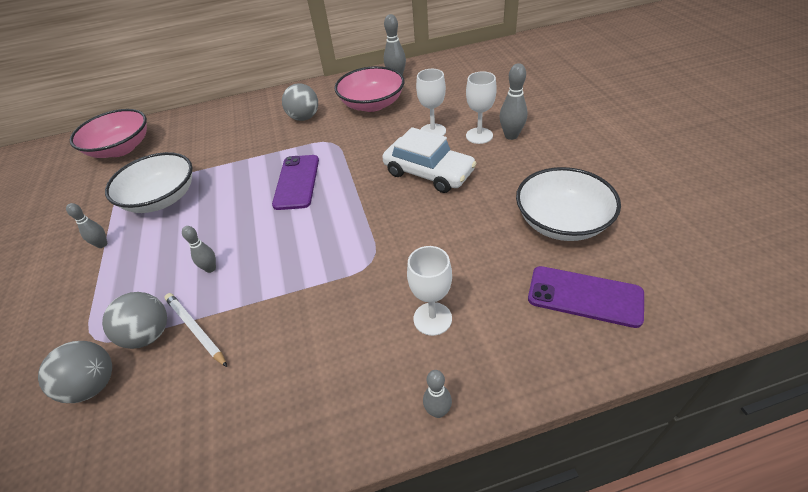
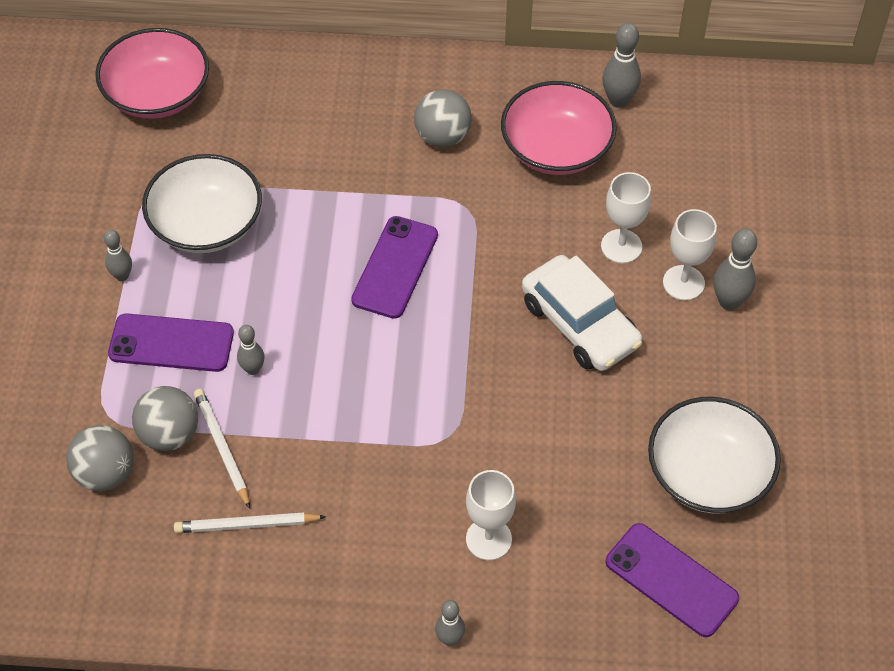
camera: 15 degrees right, 10 degrees up
none -> purple phone [108,313,234,372]
none -> white pencil [174,513,326,533]

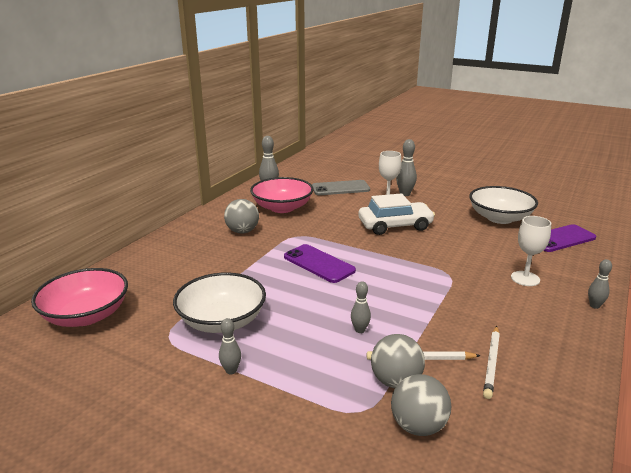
camera: 65 degrees left, 30 degrees down
purple phone [108,313,234,372] -> none
white goblet [601,172,651,263] -> none
none -> grey phone [312,180,370,195]

